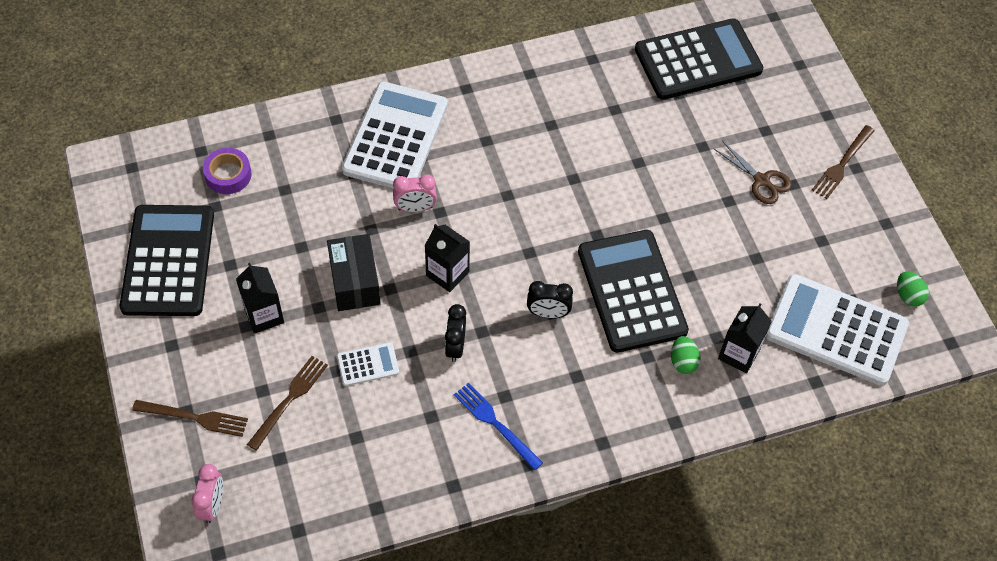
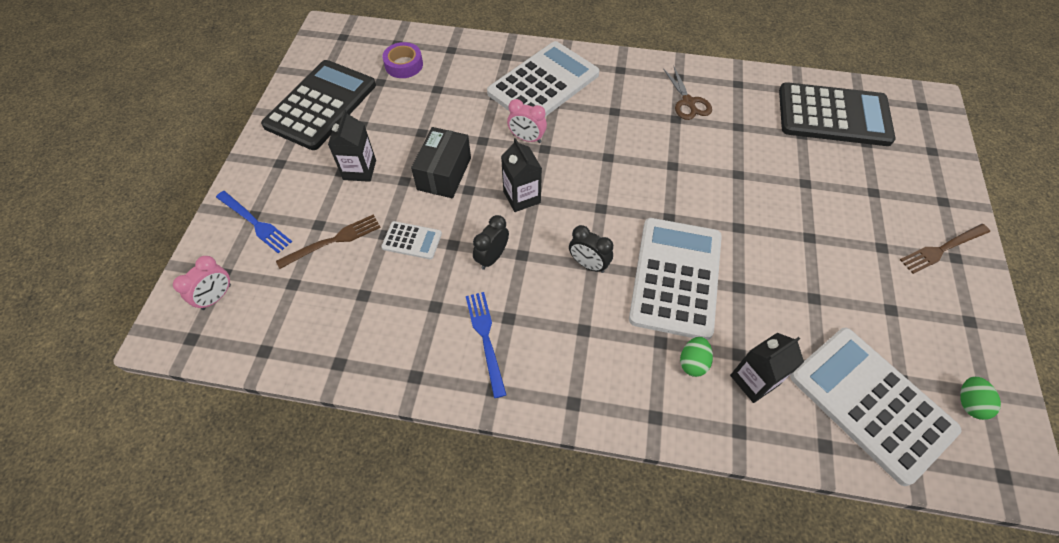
camera: 30 degrees right, 0 degrees up
brown fork [132,400,248,437] -> blue fork [216,191,292,253]
black calculator [578,230,689,353] -> white calculator [629,218,722,340]
brown scissors [713,141,792,204] -> brown scissors moved to [663,67,712,120]

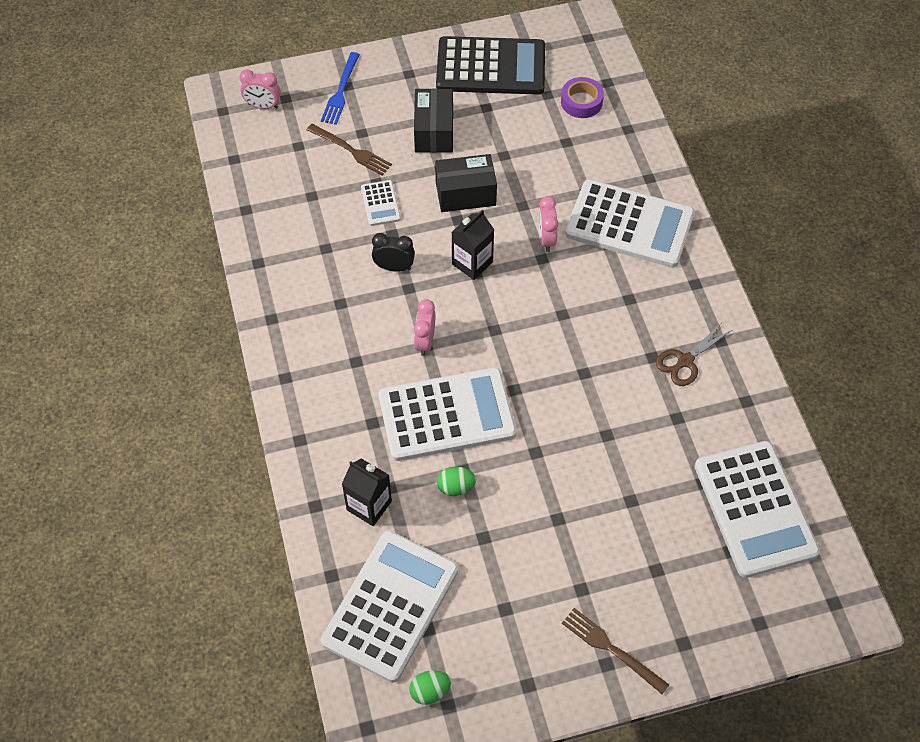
camera: 65 degrees right, 0 degrees up
black carton [328,110,376,182] -> black box [414,89,453,153]
blue fork [466,292,506,398] -> none
black clock [569,225,613,273] -> pink clock [414,299,435,356]
green egg [680,337,713,377] -> green egg moved to [437,467,476,496]
black calculator [779,82,896,146] -> white calculator [694,441,820,578]

